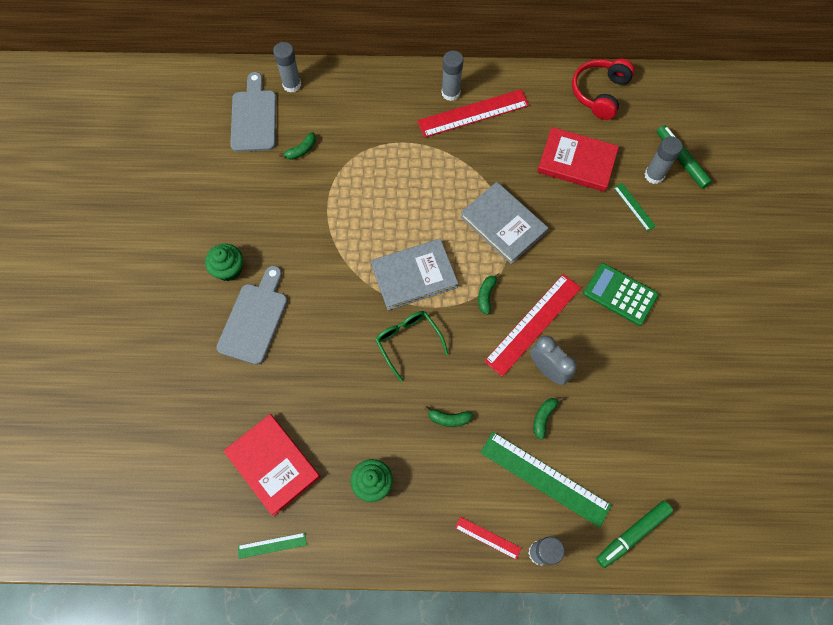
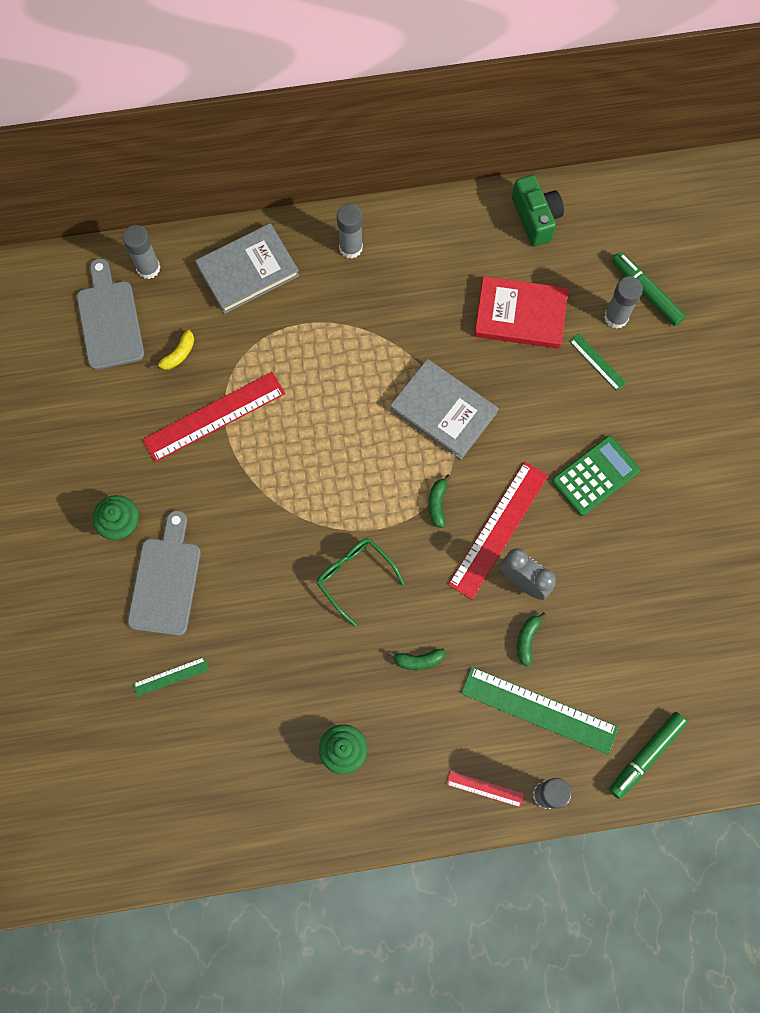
camera: 10 degrees left, 5 degrees up
red book [224,414,320,516] -> none
green ruler [238,532,307,559] -> green ruler moved to [133,657,209,697]
green banana [279,132,316,160] -> yellow banana [152,330,194,370]
grey book [371,239,458,310] -> grey book moved to [195,223,300,314]
red ruler [417,89,529,138] -> red ruler moved to [142,372,285,462]
red headphones [572,58,635,120] -> green camera [512,175,564,247]
green calculator [583,263,659,326] -> green calculator turned 120 degrees clockwise [552,436,640,516]

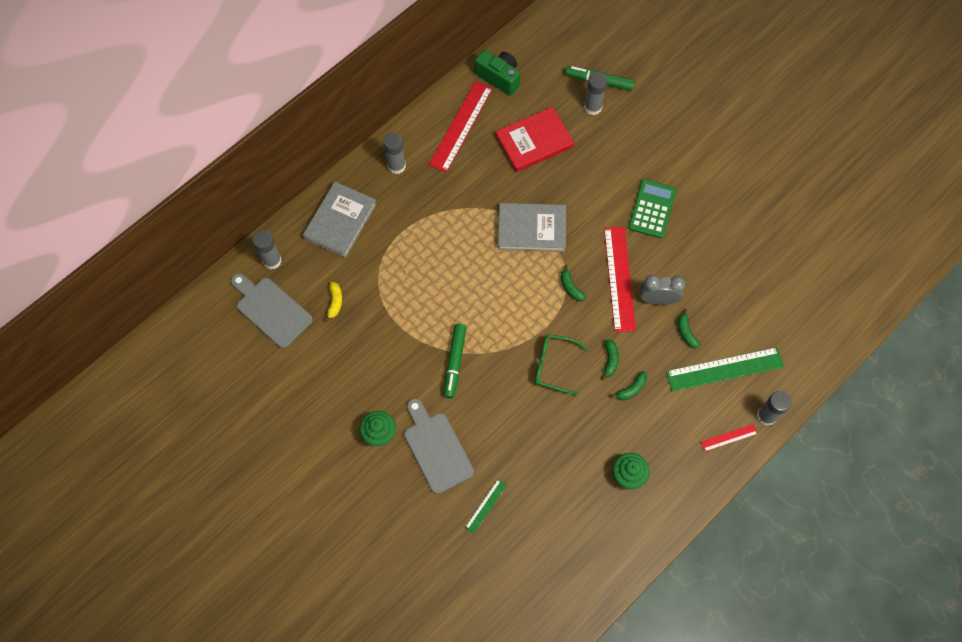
camera: 35 degrees left, 5 degrees down
red ruler [142,372,285,462] -> red ruler moved to [429,81,493,173]
green ruler [569,334,626,391] -> none
green marker [609,712,688,799] -> green marker moved to [444,324,467,399]
none -> green banana [601,339,619,380]

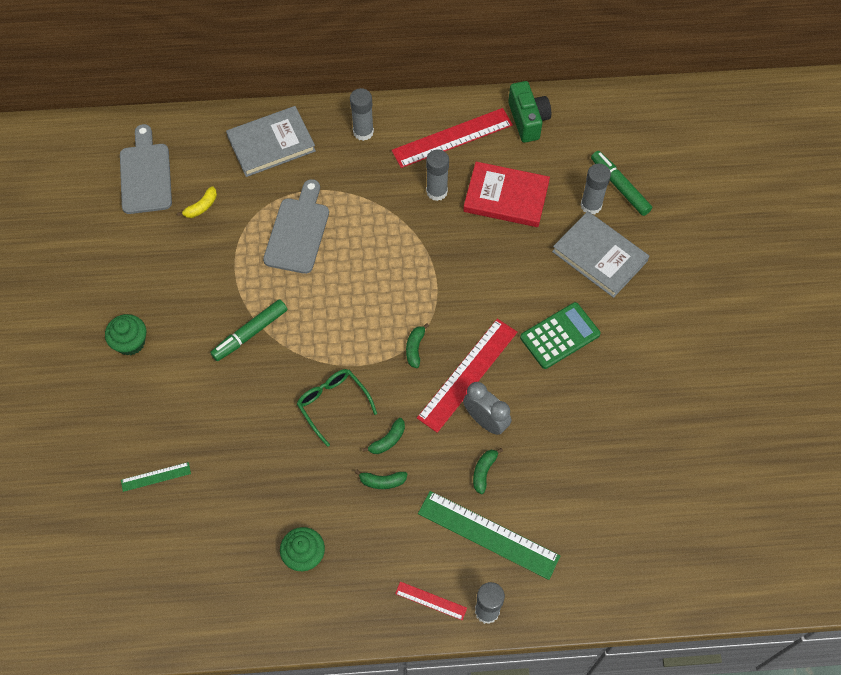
camera: 40 degrees right, 5 degrees down
grey glue stick [252,230,282,269] -> grey glue stick moved to [426,150,449,201]
grey cutting board [404,398,474,494] -> grey cutting board moved to [263,179,329,274]
grey book [498,203,566,252] -> grey book moved to [552,211,649,298]

